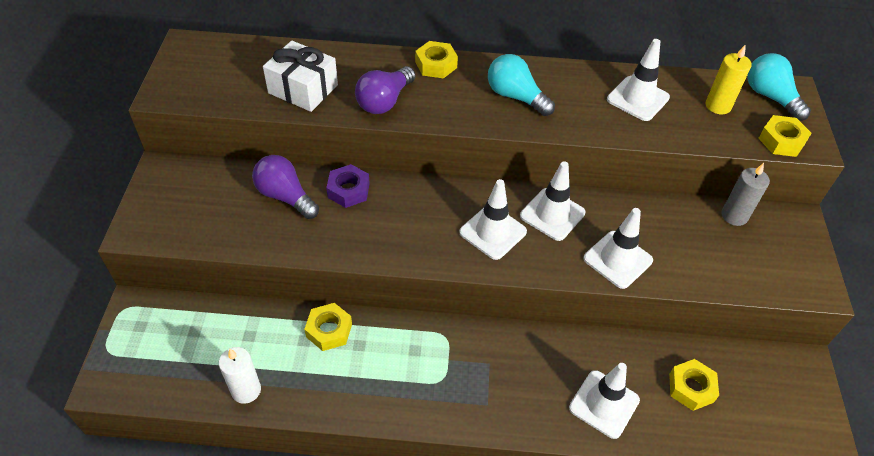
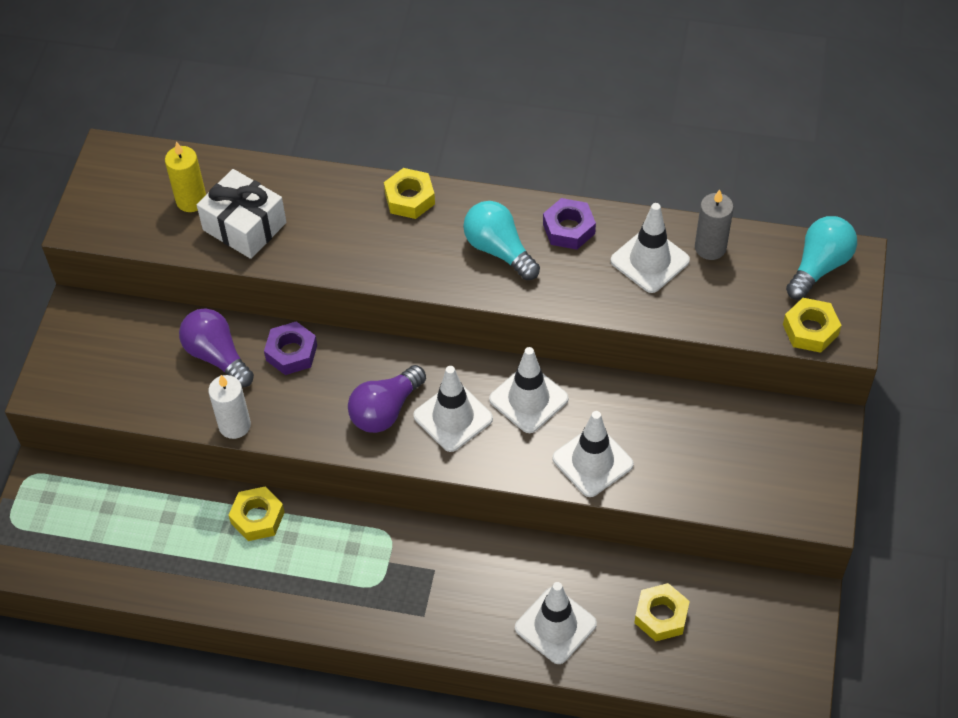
camera: 10 degrees right, 5 degrees up
white candle [219,347,261,404] -> white candle moved to [208,375,251,439]
purple light bulb [355,66,415,114] -> purple light bulb moved to [348,365,426,433]
yellow candle [706,44,751,114] -> yellow candle moved to [165,142,206,212]
grey candle [721,163,770,226] -> grey candle moved to [695,190,734,260]
turquoise light bulb [747,53,811,121] -> turquoise light bulb turned 60 degrees clockwise [786,216,857,300]
none -> purple nut [543,198,596,250]

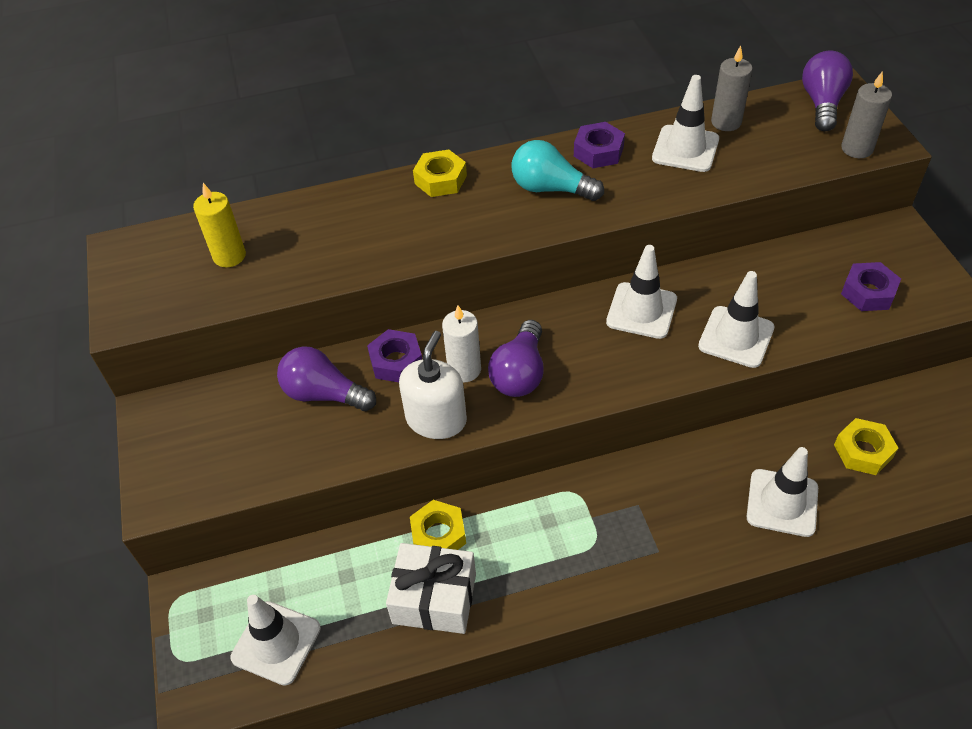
camera: 25 degrees left, 5 degrees down
white gift [197,169,286,259] -> white gift moved to [386,543,476,634]
white candle [208,375,251,439] -> white candle moved to [442,305,481,382]
white traffic cone [413,366,493,452] -> white traffic cone moved to [230,595,321,686]
yellow nut [783,298,841,353] -> grey candle [841,71,892,158]
turquoise light bulb [786,216,857,300] -> purple light bulb [802,51,853,131]
none -> white soap dispenser [399,331,467,439]
none -> purple nut [841,262,901,311]

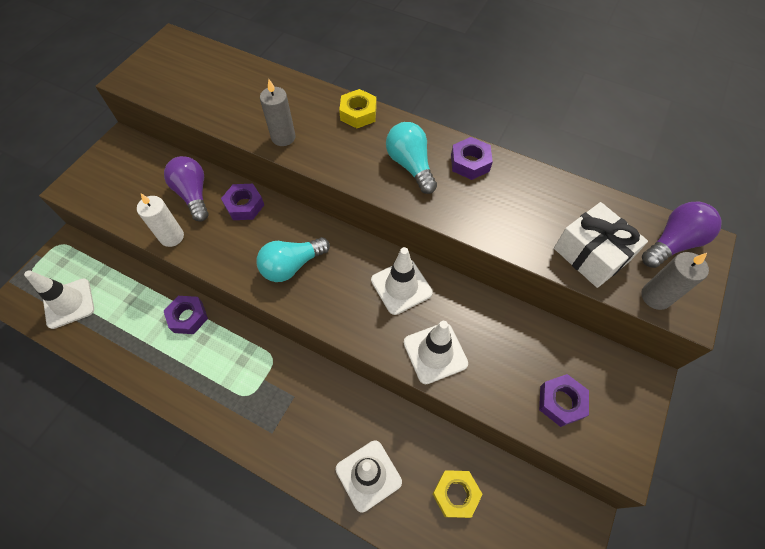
camera: 40 degrees right, 10 degrees up
yellow candle [193,183,246,267] -> none
white gift [386,543,476,634] -> white gift moved to [554,202,648,288]
white soap dispenser [399,331,467,439] -> none
yellow nut [410,500,466,550] -> purple nut [164,296,208,334]
white candle [442,305,481,382] -> white candle moved to [137,194,184,247]
purple light bulb [488,320,544,397] -> turquoise light bulb [257,237,330,282]
white traffic cone [652,75,719,172] -> none
grey candle [711,45,753,131] -> grey candle moved to [260,79,296,146]

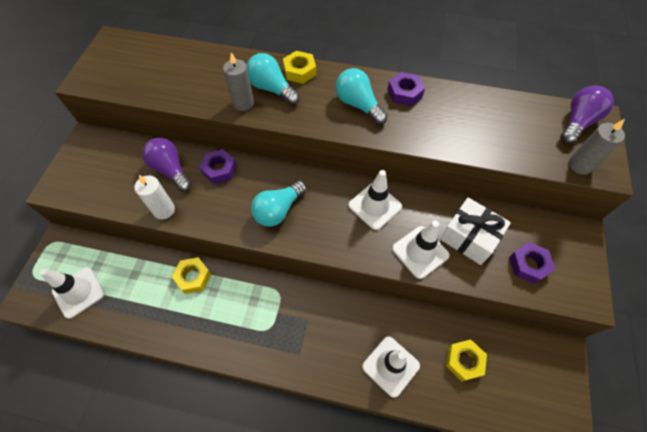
camera: 15 degrees left, 0 degrees up
purple nut [164,296,208,334] -> yellow nut [172,257,211,294]
white gift [554,202,648,288] -> white gift moved to [440,197,511,265]
none -> turquoise light bulb [246,53,300,105]

